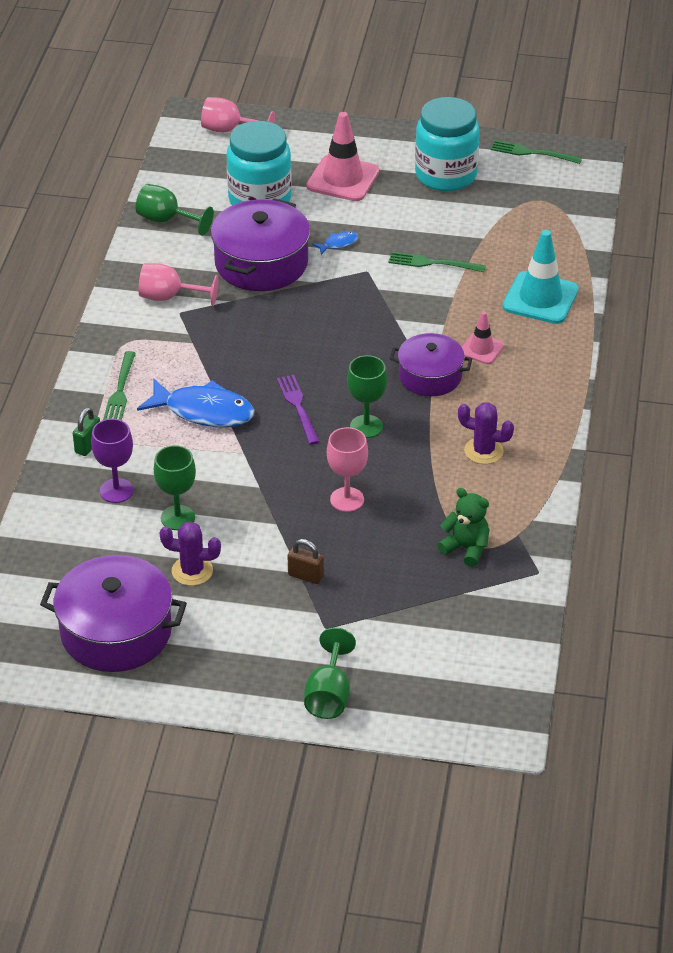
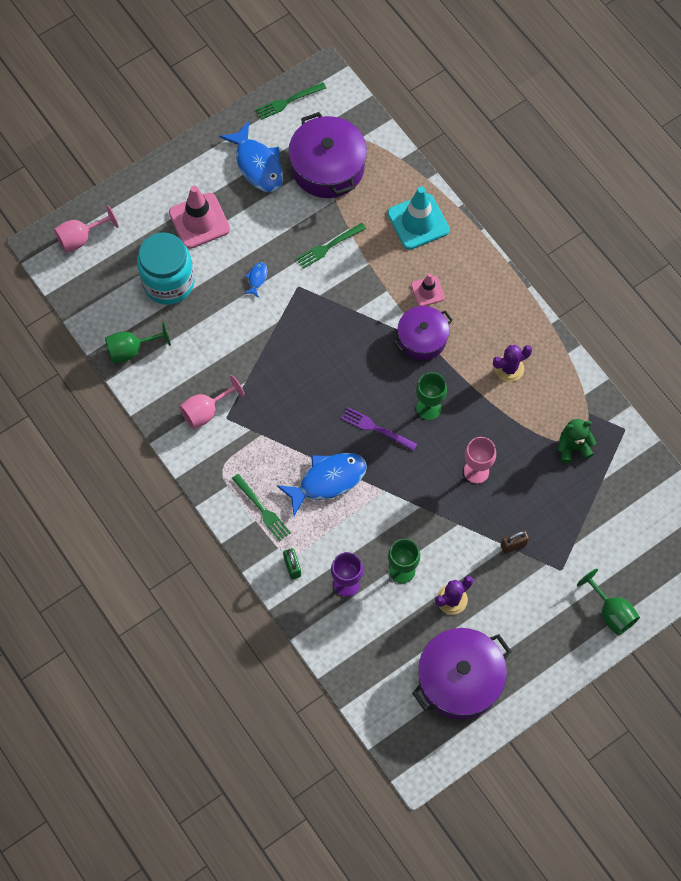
camera: 45 degrees left, 25 degrees up
purple pot [211,198,310,291] -> purple pot moved to [288,112,367,198]
turquoise jar [415,97,480,191] -> blue fish [219,121,283,192]

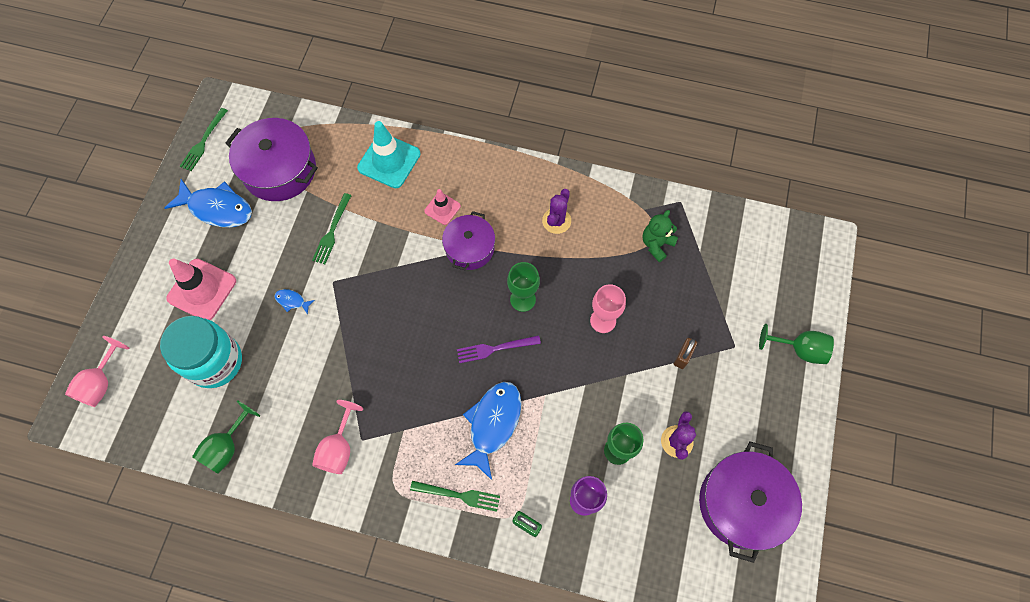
camera: 40 degrees left, 0 degrees up
blue fish [244,262,268,298] -> blue fish turned 45 degrees counterclockwise [275,289,315,315]

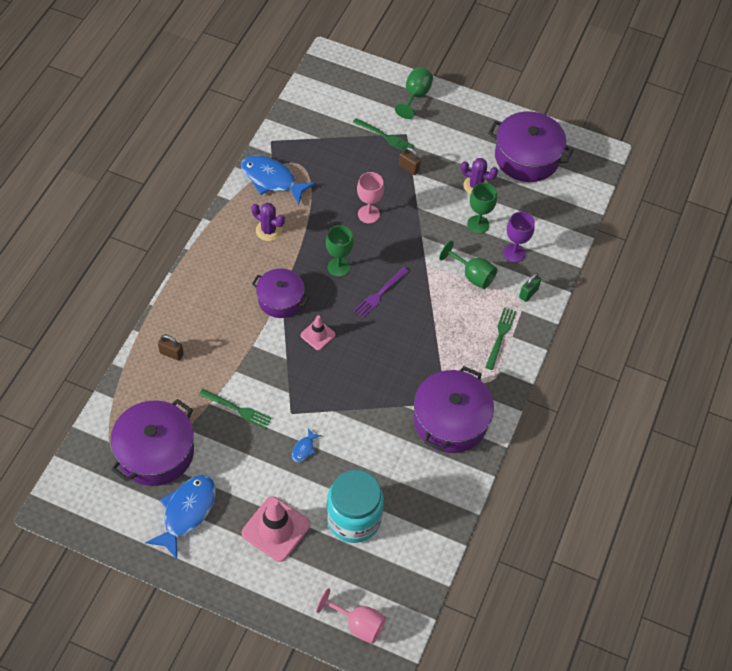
camera: 85 degrees left, 10 degrees down
green fork [180,108,228,171] -> green fork moved to [352,118,414,151]
green goblet [192,400,260,474] -> green goblet moved to [439,241,497,289]
pink goblet [312,400,363,474] -> purple pot [414,366,494,453]
turquoise traffic cone [357,121,421,188] -> brown padlock [158,335,184,361]
pink traffic cone [424,189,461,225] -> pink traffic cone moved to [300,315,336,350]
blue fish [455,382,522,480] -> blue fish moved to [241,156,316,205]
purple fork [457,335,541,363] -> purple fork turned 45 degrees clockwise [354,267,409,318]
green teddy bear [643,210,678,262] -> none

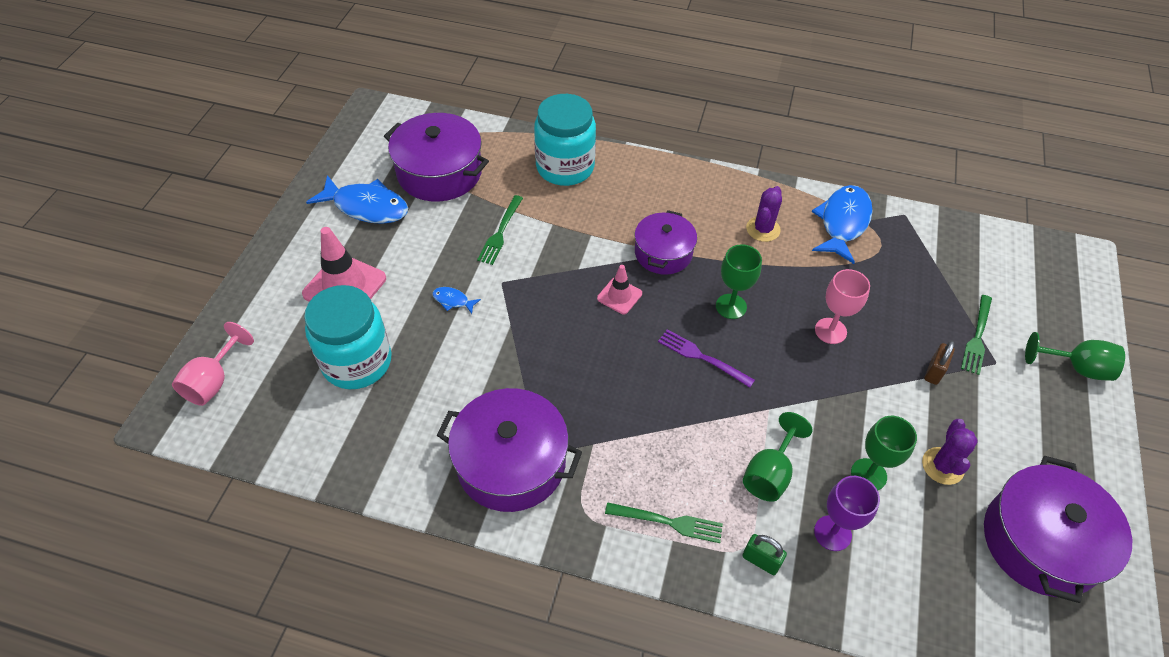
camera: 85 degrees right, 5 degrees down
brown padlock [158,335,184,361] -> turquoise jar [534,94,596,186]

